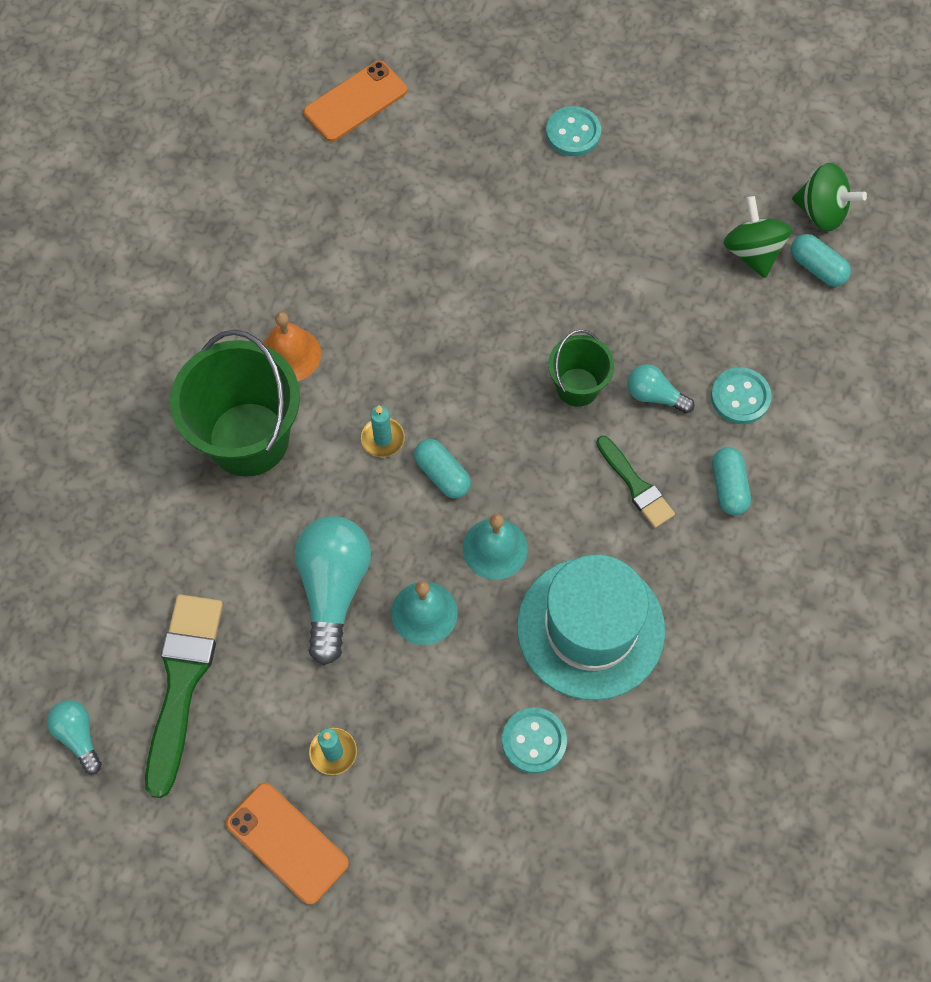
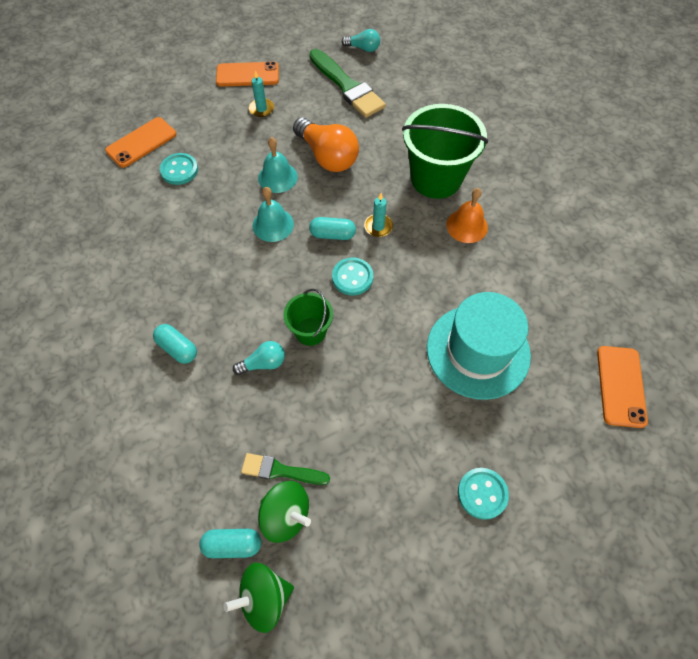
camera: 135 degrees right, 5 degrees down
turquoise light bulb [295,516,371,665] -> orange light bulb [293,118,359,172]
turquoise hat [517,555,665,700] -> turquoise hat moved to [427,292,531,400]
green brush [596,436,675,528] -> green brush moved to [241,453,330,485]
turquoise button [711,367,772,424] -> turquoise button moved to [332,258,373,295]
none -> orange phone [105,117,176,168]

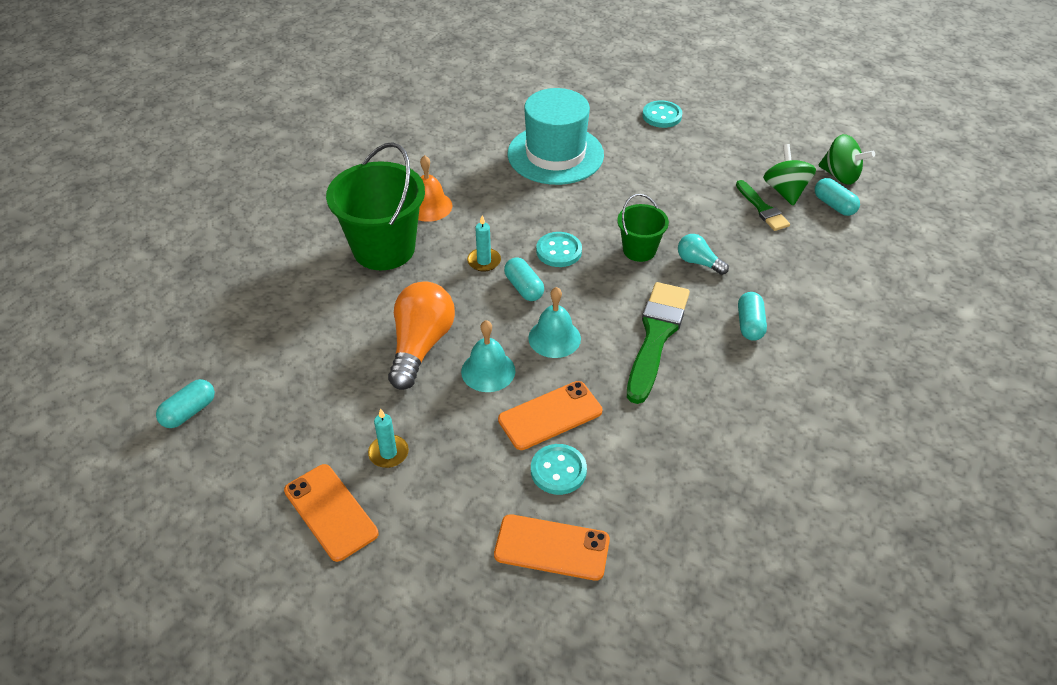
camera: 125 degrees left, 15 degrees down
green brush [309,49,386,118] -> green brush moved to [627,282,690,404]
turquoise light bulb [342,29,380,52] -> turquoise capsule [156,379,215,428]
orange phone [597,346,648,428] -> orange phone moved to [498,381,602,450]

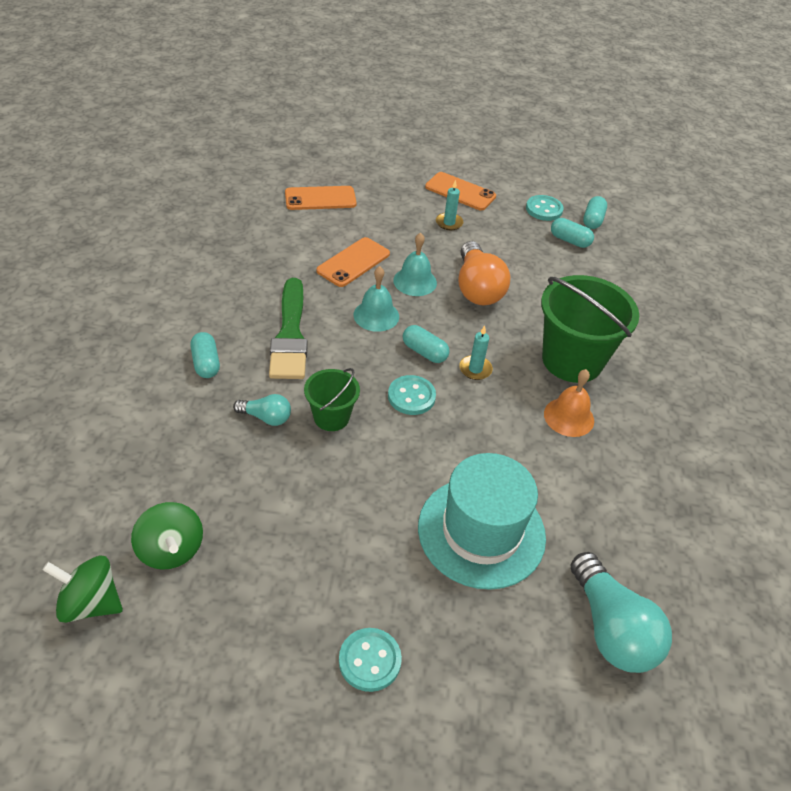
camera: 155 degrees right, 0 degrees up
turquoise button [531,444,587,495] -> turquoise button moved to [526,195,564,221]
green brush [736,180,790,231] -> none
turquoise capsule [815,178,860,216] -> turquoise capsule moved to [551,218,594,248]
none -> turquoise light bulb [571,552,672,673]

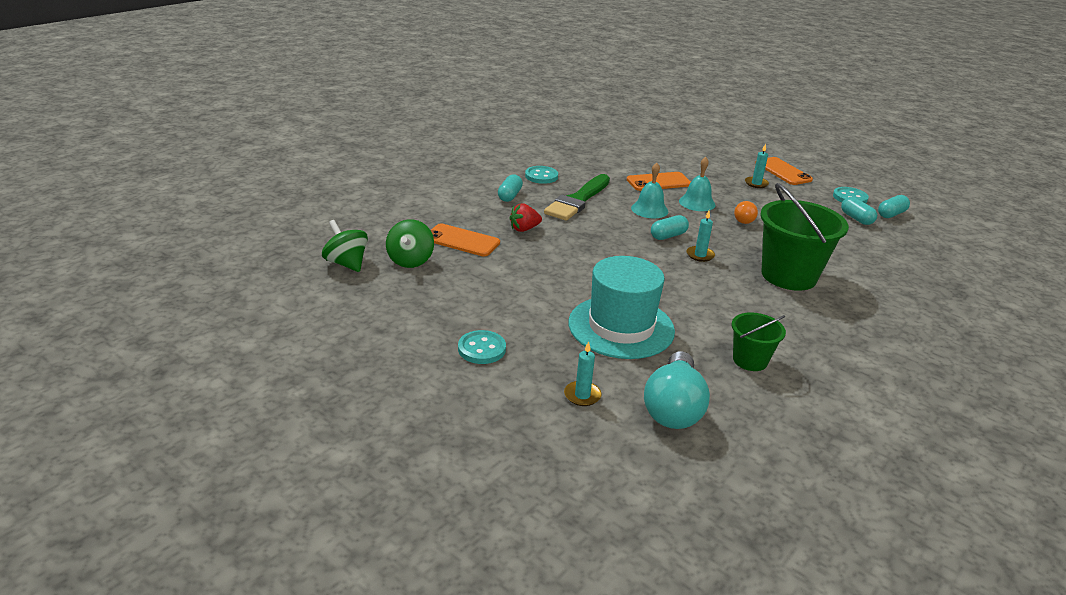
camera: 35 degrees right, 15 degrees down
turquoise light bulb [233,394,291,426] -> red strawberry [510,203,542,232]
orange phone [285,186,357,210] -> orange phone moved to [431,223,500,256]
green bucket [304,368,360,431] -> green bucket moved to [732,312,786,371]
turquoise button [388,375,436,415] -> turquoise button moved to [525,166,558,184]
turquoise capsule [403,325,450,363] -> turquoise capsule turned 75 degrees clockwise [651,215,689,240]
orange light bulb [459,241,510,305] -> orange light bulb [734,201,758,224], size x0.52
orange bell [544,369,594,437] -> none
none -> turquoise candle [564,341,602,406]

